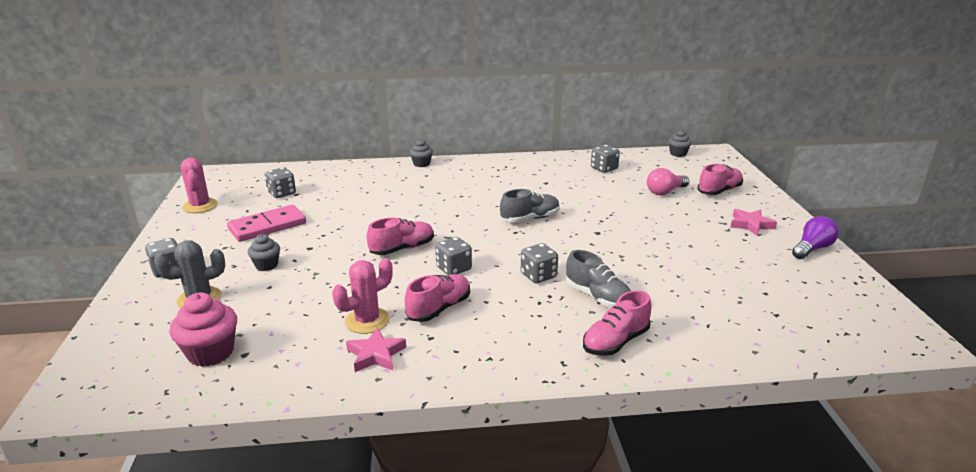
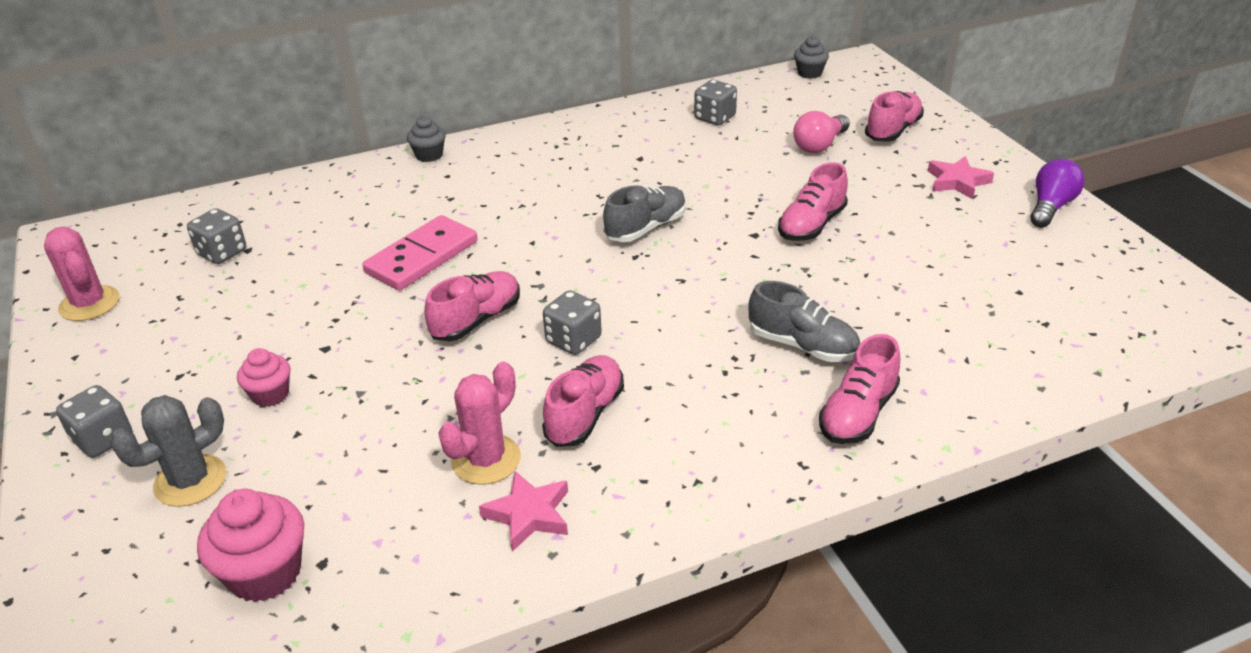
camera: 15 degrees left, 10 degrees up
pink domino [227,205,306,242] -> pink domino moved to [363,215,478,291]
grey cupcake [248,234,280,271] -> pink cupcake [237,348,291,407]
grey dice [521,243,558,283] -> none
none -> pink shoe [778,162,848,241]

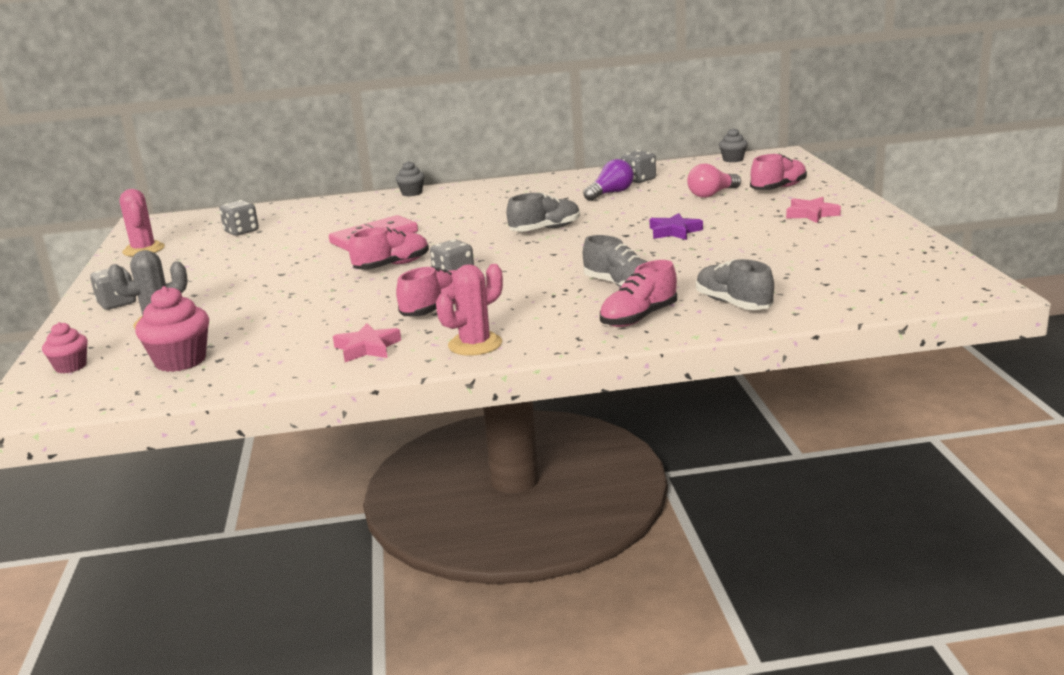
camera: 15 degrees right, 15 degrees down
pink cupcake [237,348,291,407] -> pink cupcake moved to [42,322,88,373]
pink cactus [438,362,521,485] -> pink cactus moved to [436,264,503,356]
pink shoe [778,162,848,241] -> purple star [649,213,703,240]
purple light bulb [1030,159,1085,227] -> purple light bulb moved to [583,159,634,201]
none -> grey shoe [696,259,774,310]

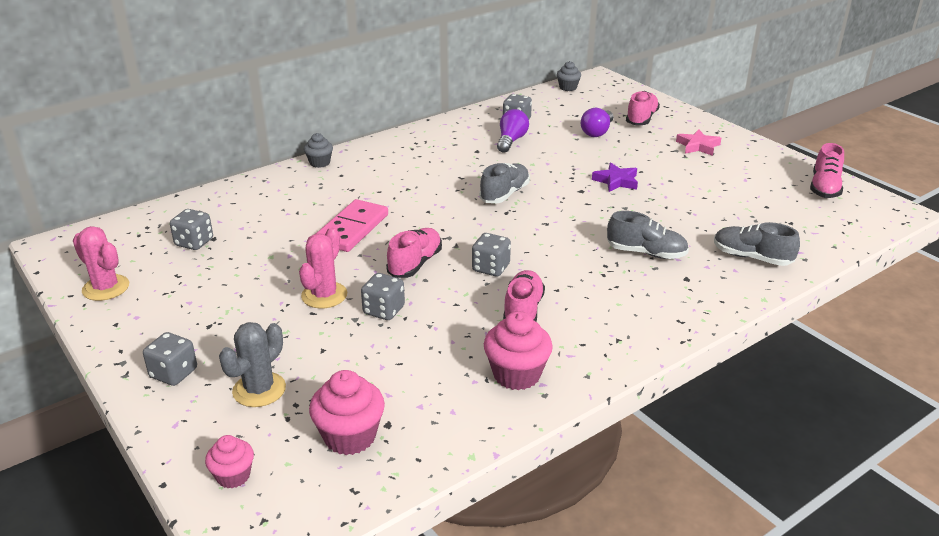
camera: 30 degrees left, 10 degrees up
pink star [333,323,401,362] -> pink cupcake [484,311,553,390]
pink cactus [436,264,503,356] -> pink cactus moved to [299,227,347,308]
pink shoe [600,260,677,327] -> pink shoe moved to [810,143,844,198]
pink light bulb [687,164,741,198] -> purple light bulb [581,108,613,137]
none -> grey dice [361,273,405,320]

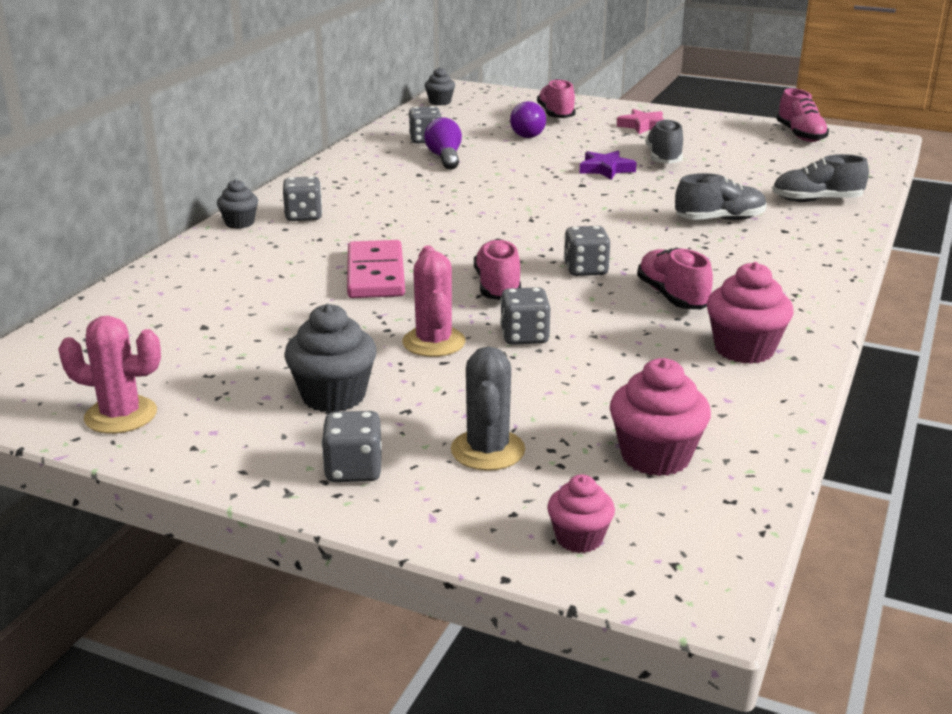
camera: 30 degrees left, 5 degrees down
grey dice [170,209,213,250] -> grey dice moved to [283,176,322,221]
grey shoe [479,163,530,203] -> grey shoe moved to [646,119,683,164]
none -> grey cupcake [284,304,377,413]

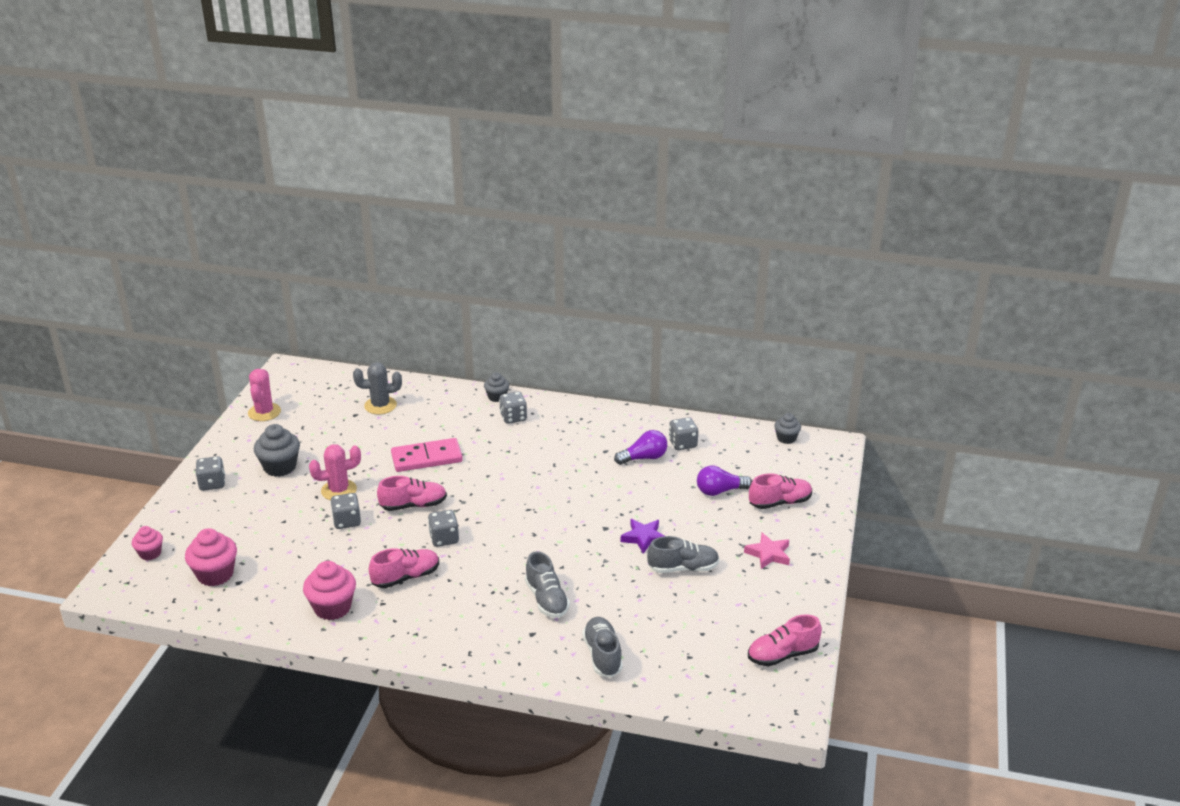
camera: 80 degrees right, 5 degrees up
grey cactus [451,347,525,471] -> grey cactus moved to [353,362,402,414]

